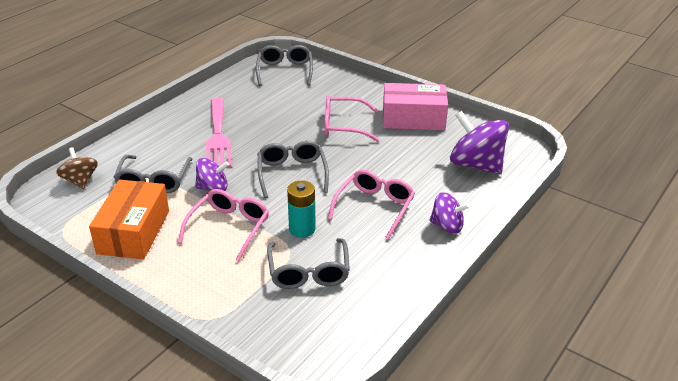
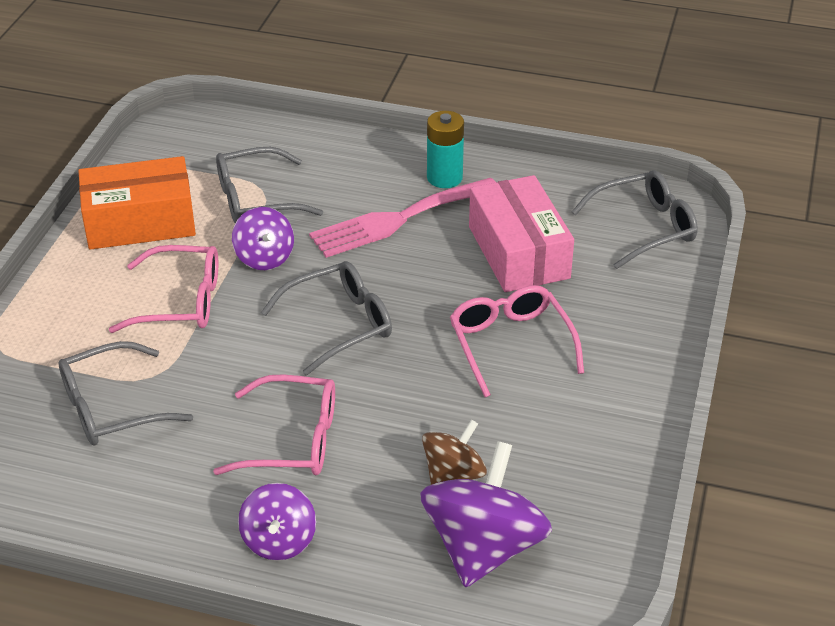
camera: 70 degrees right, 5 degrees up
brown spinning top [56,147,98,189] -> brown spinning top moved to [422,419,487,485]
turquoise battery [287,181,316,238] -> turquoise battery moved to [427,111,464,188]
pink box [383,83,448,130] -> pink box moved to [469,175,574,292]

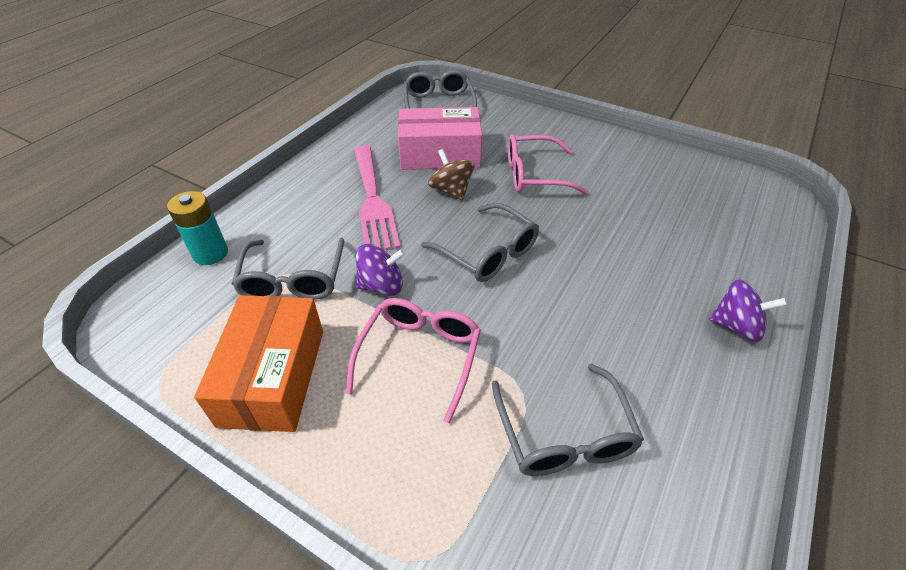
camera: 75 degrees left, 5 degrees up
pink glasses [213,374,335,475] -> none
grey glasses [261,261,392,376] -> grey glasses turned 150 degrees clockwise [421,203,539,282]
purple spinning top [420,441,552,587] -> none
brown spinning top [422,419,487,485] -> brown spinning top moved to [428,149,474,201]
turquoise battery [427,111,464,188] -> turquoise battery moved to [167,191,228,265]

